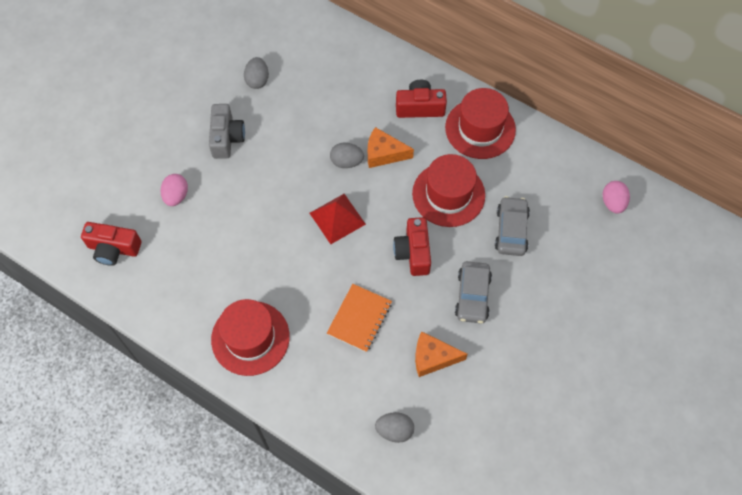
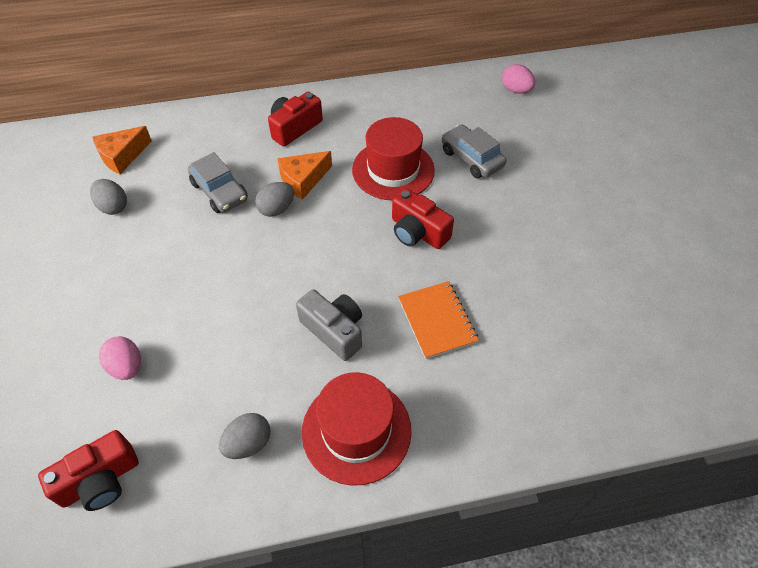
camera: 45 degrees left, 10 degrees down
grey camera [209,104,245,159] -> grey camera moved to [296,289,362,361]
red pyramid [310,194,366,244] -> none
grey egg [375,412,414,443] -> grey egg moved to [219,413,271,459]
orange cheese [415,331,468,377] -> orange cheese moved to [92,126,152,174]
red hat [445,88,516,159] -> none
grey car [455,261,492,323] -> grey car moved to [188,152,248,213]

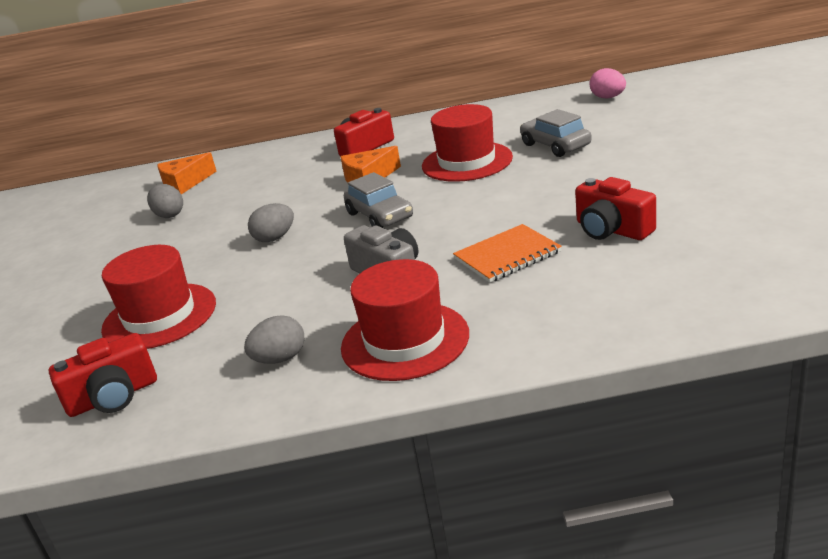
camera: 10 degrees right, 25 degrees down
pink egg [99,336,141,380] -> red hat [101,245,216,349]
grey car [188,152,248,213] -> grey car moved to [344,172,413,228]
grey egg [255,182,294,217] -> grey egg moved to [248,203,294,242]
red camera [392,188,454,249] -> red camera moved to [575,177,656,240]
orange notebook [398,281,479,359] -> orange notebook turned 75 degrees clockwise [453,224,562,283]

